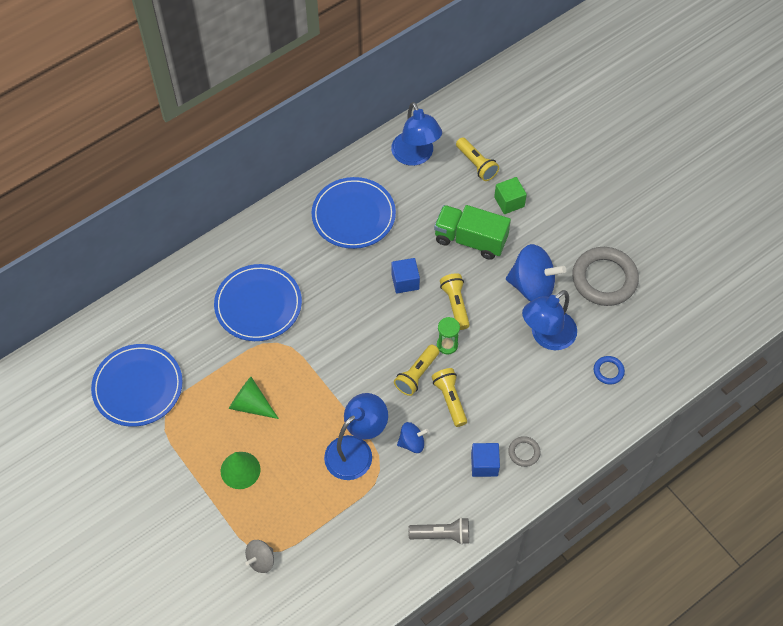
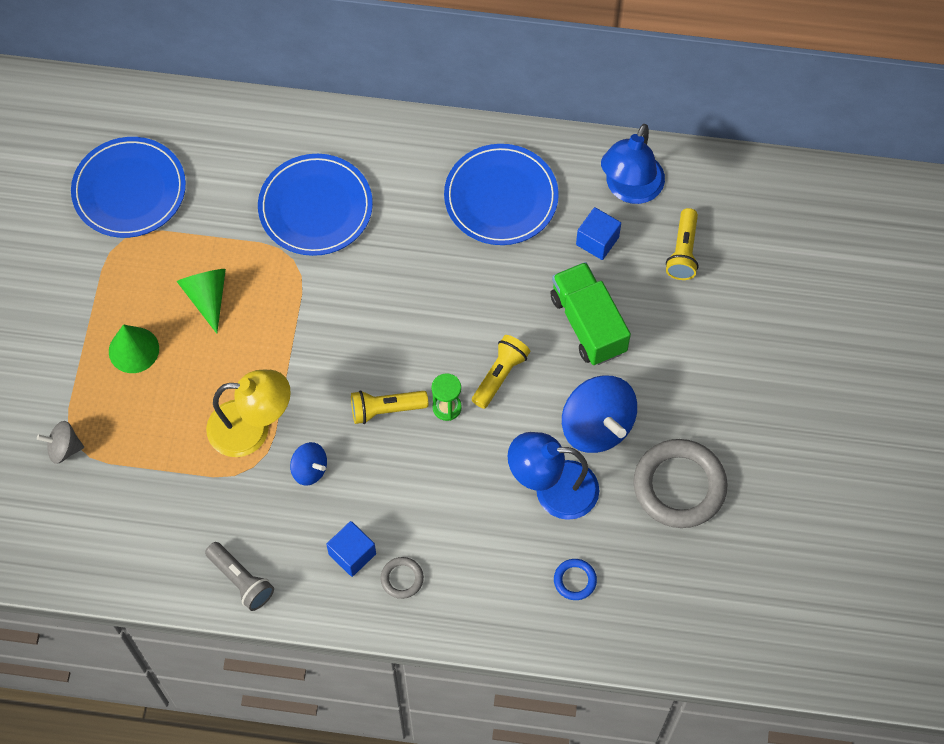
camera: 45 degrees right, 5 degrees up
blue lamp [324,393,388,480] -> yellow lamp [206,370,291,457]
blue cube [391,258,420,293] -> blue cube moved to [576,207,621,260]
yellow flashlight [432,368,467,427] -> none
green cube [494,177,527,214] -> none

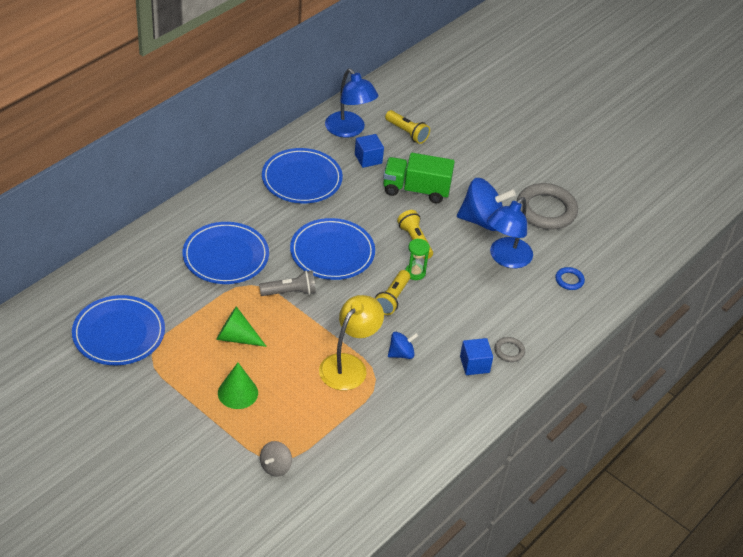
camera: 60 degrees left, 20 degrees down
grey flashlight [205,542,274,611] -> grey flashlight moved to [259,271,316,296]
none -> blue plate [290,218,375,280]

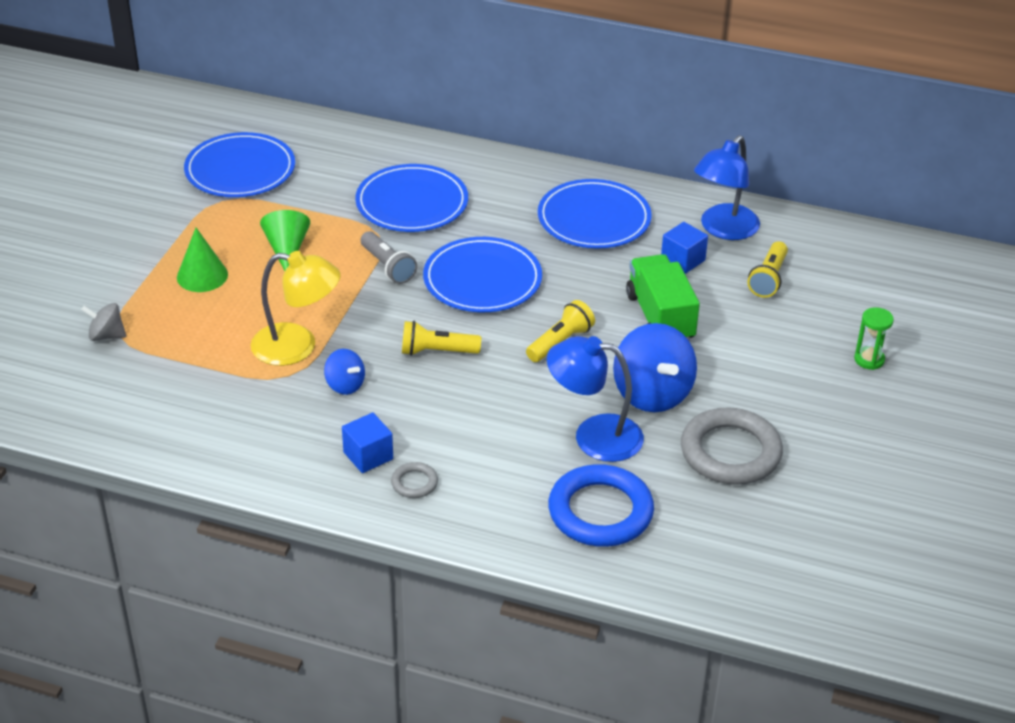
camera: 70 degrees right, 5 degrees down
green hourglass [405,239,430,280] -> green hourglass moved to [854,307,894,370]
blue ring [555,267,585,290] -> blue ring [548,464,654,547], size x2.21

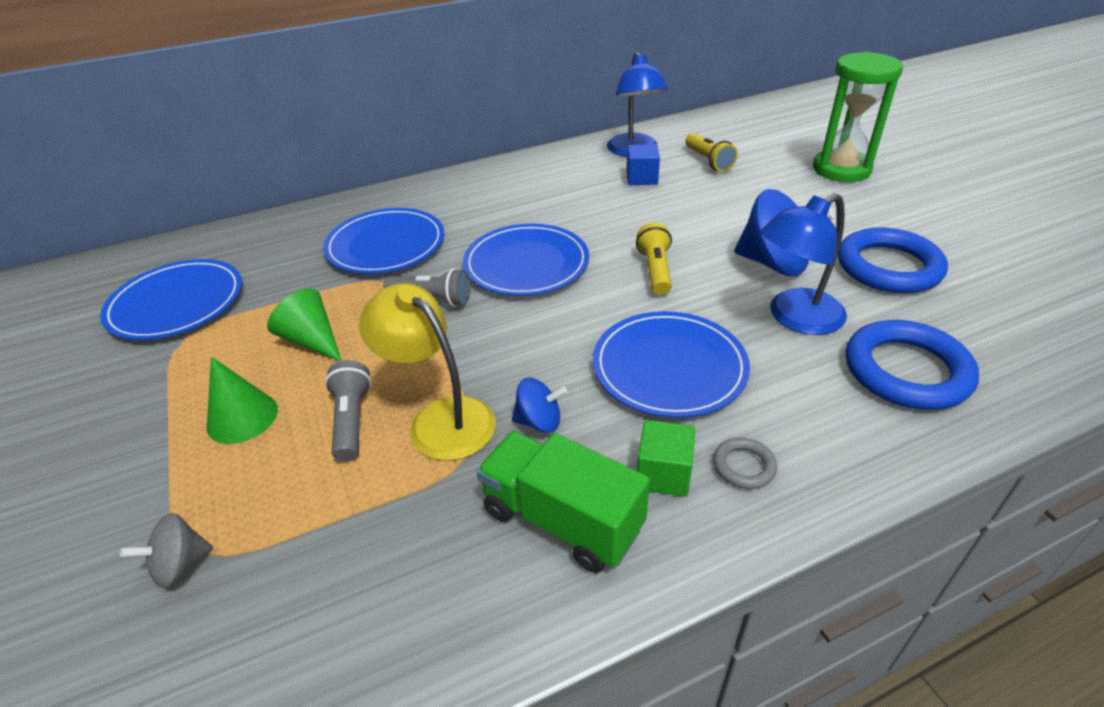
camera: 40 degrees left, 0 degrees up
yellow lamp [251,251,341,366] -> yellow lamp turned 105 degrees counterclockwise [359,283,496,461]
blue cube [342,413,393,473] -> green cube [637,420,695,497]
yellow flashlight [402,321,481,356] -> none
blue plate [538,179,652,248] -> blue plate moved to [593,311,750,418]
green truck [626,254,700,340] -> green truck moved to [476,431,650,573]
grey ring [681,407,783,485] -> blue ring [838,227,948,293]
green hourglass [854,307,894,370] -> green hourglass [813,52,903,182], size x2.17
none -> grey flashlight [325,360,372,462]

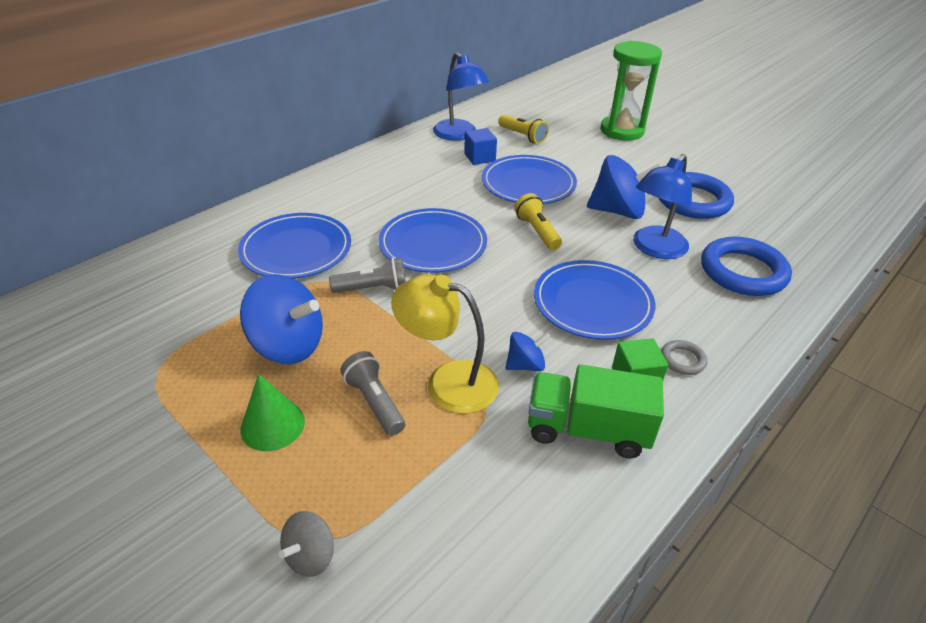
camera: 25 degrees left, 0 degrees up
blue plate [100,259,242,340] -> blue plate moved to [482,155,577,204]
green cone [267,289,342,361] -> blue spinning top [240,274,323,364]

